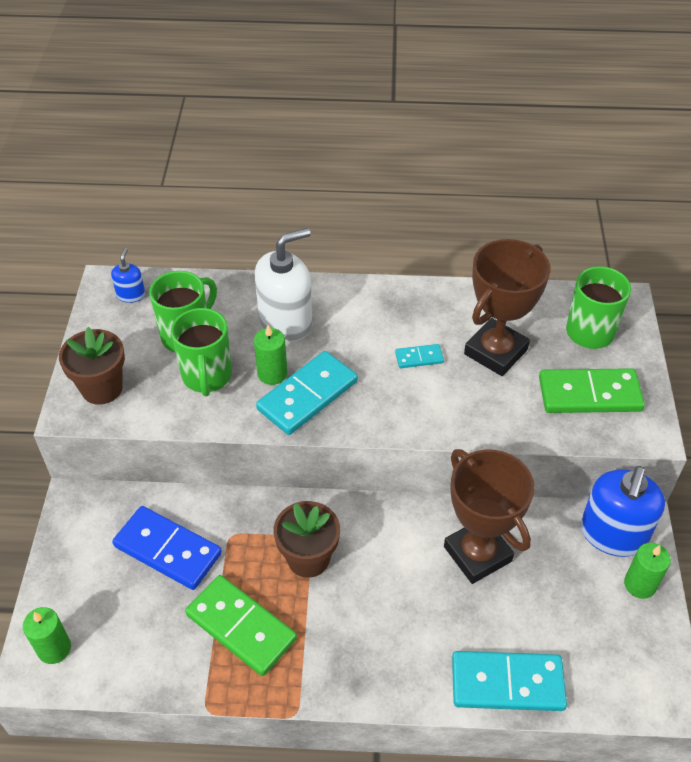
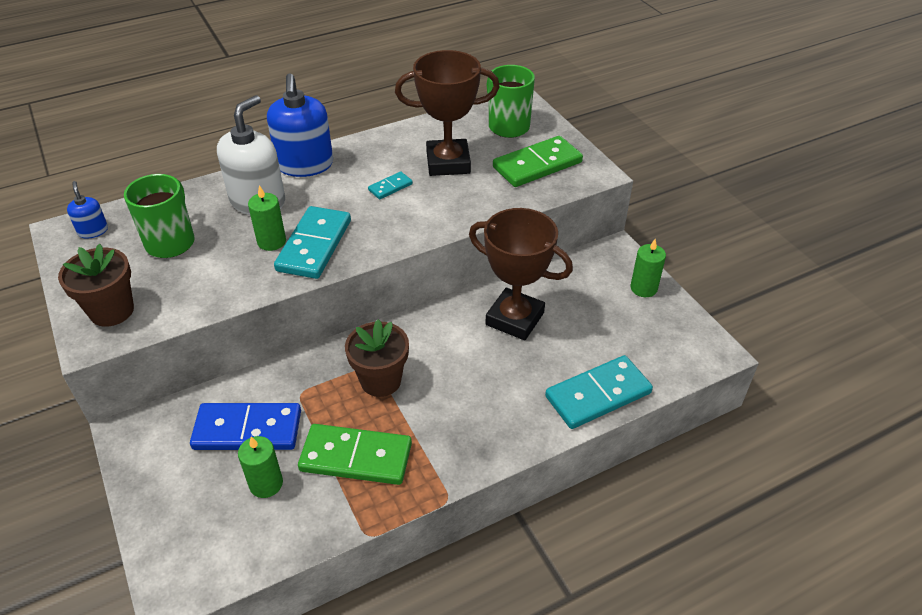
camera: 30 degrees left, 5 degrees down
green candle [23,607,71,664] -> green candle moved to [238,436,283,498]
green mug [171,308,232,396] -> none
brown trophy [464,239,550,376] -> brown trophy turned 75 degrees clockwise [395,50,500,176]
blue soap dispenser [581,466,665,557] -> blue soap dispenser moved to [267,73,333,177]

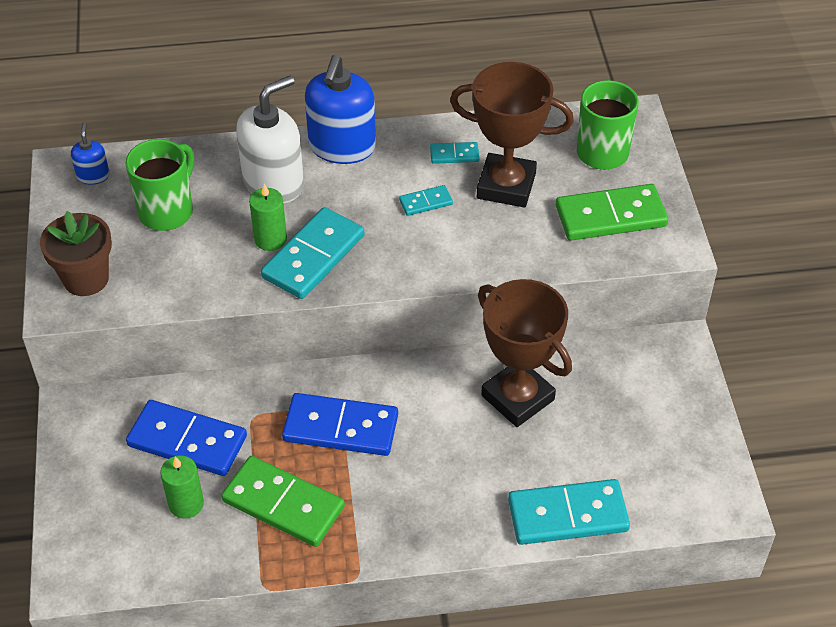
camera: 20 degrees right, 5 degrees up
brown flower pot [345,319,409,397] -> blue domino [282,393,398,456]
green candle [631,239,666,297] -> none
none -> turquoise domino [430,142,479,164]

